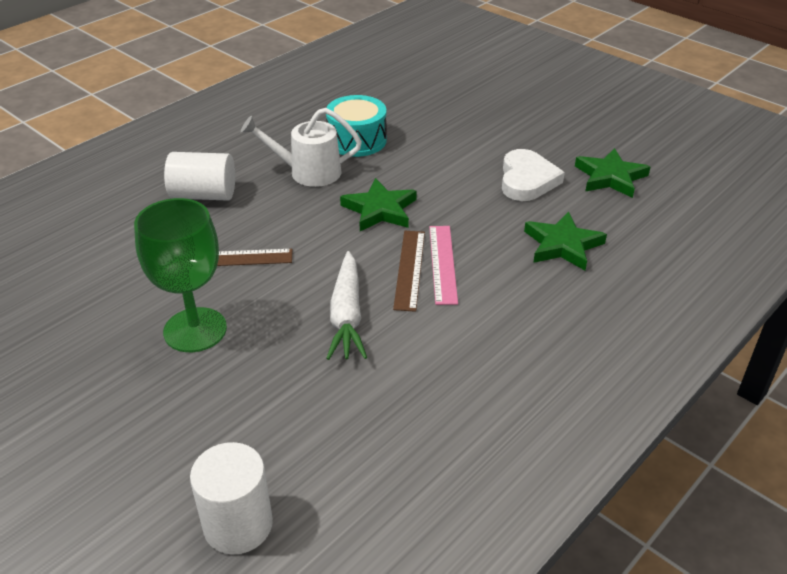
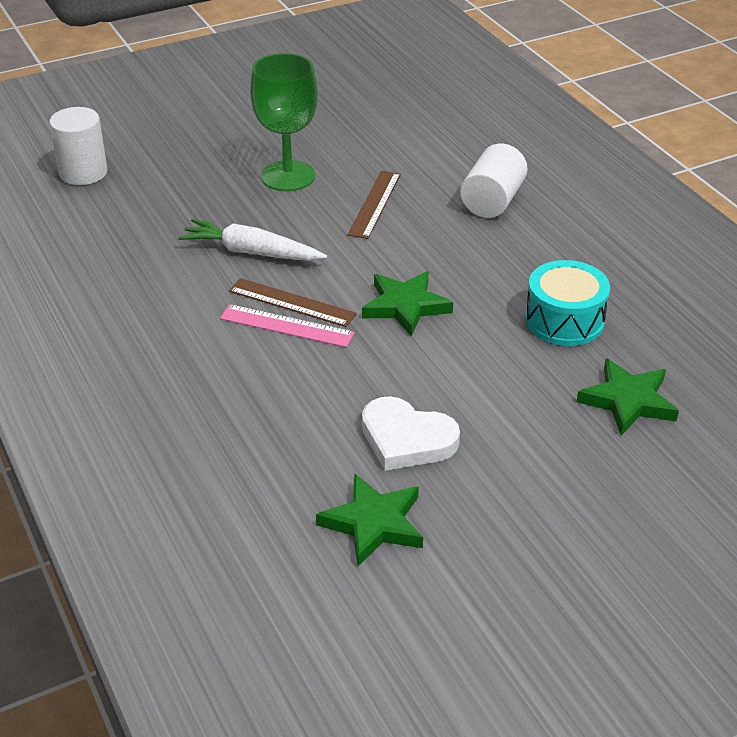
camera: 110 degrees right, 0 degrees up
white watering can [241,108,362,187] -> none
green star [524,212,607,270] -> green star moved to [577,358,679,436]

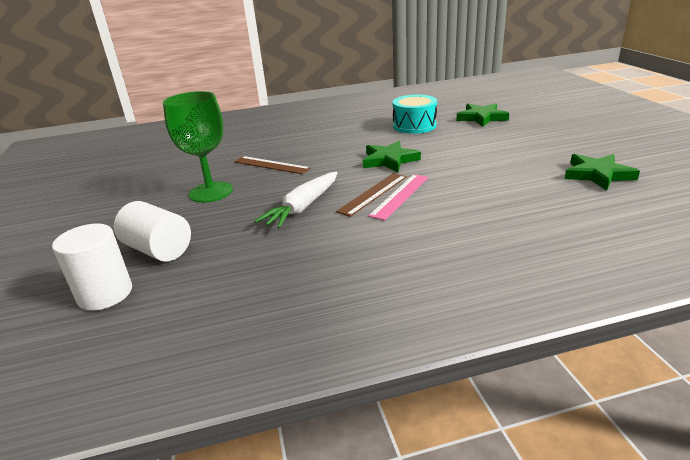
camera: 75 degrees left, 10 degrees down
white heart [362,396,460,471] -> none
white cylinder [460,144,528,218] -> white cylinder moved to [114,201,191,262]

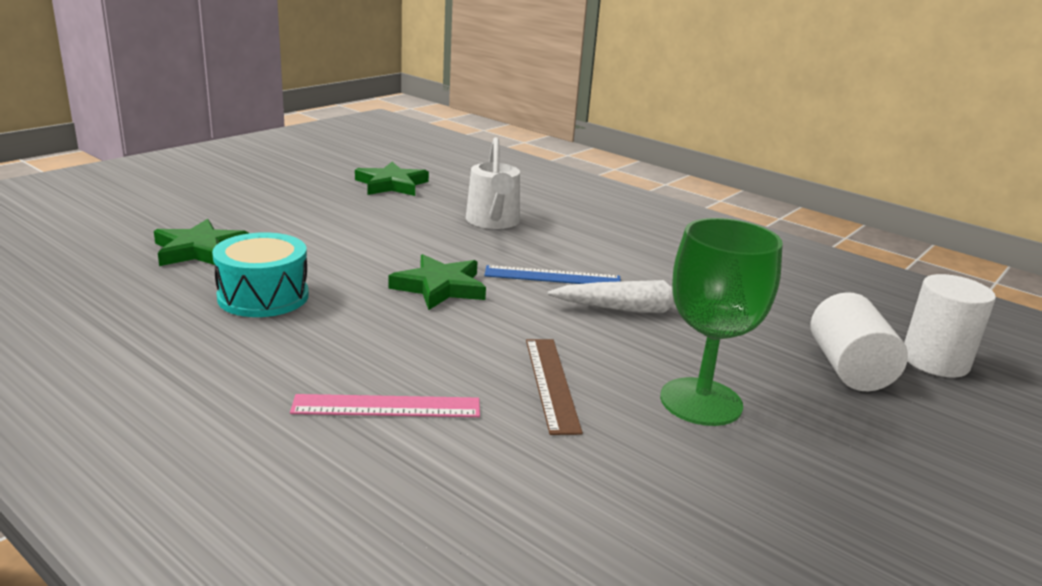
camera: 130 degrees left, 5 degrees down
brown ruler [336,173,407,217] -> blue ruler [484,265,621,284]
pink ruler [368,174,429,220] -> pink ruler moved to [290,394,480,417]
none -> white watering can [466,137,520,229]

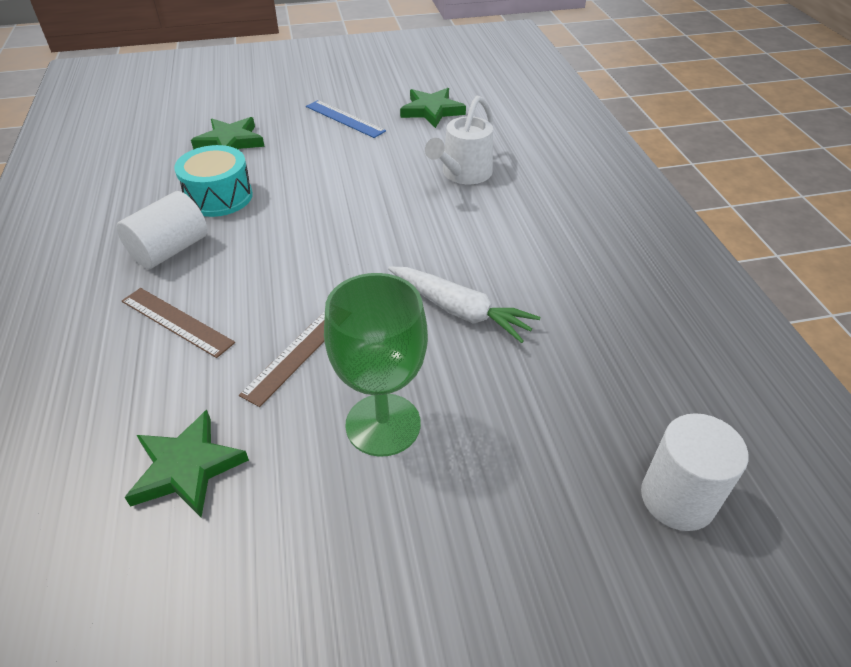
camera: 40 degrees right, 20 degrees up
pink ruler [290,394,480,417] -> brown ruler [122,288,235,358]
green star [389,254,486,310] -> green star moved to [124,410,249,517]
blue ruler [484,265,621,284] -> blue ruler moved to [306,100,386,138]
white cylinder [811,292,908,391] -> white cylinder moved to [116,191,208,269]

